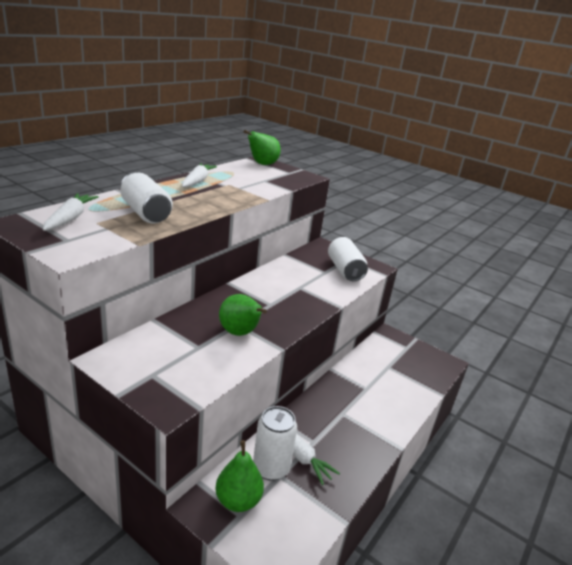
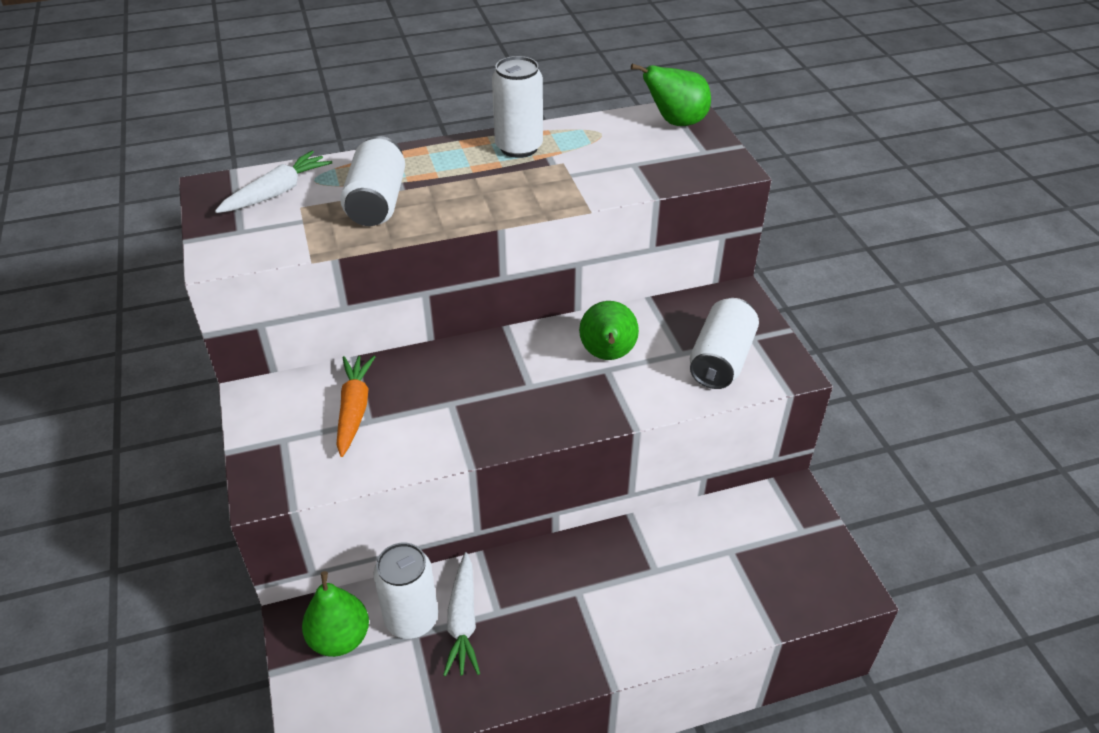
camera: 40 degrees right, 15 degrees up
white carrot [182,163,217,187] -> white can [492,56,543,158]
green pear [219,294,267,336] -> green pear moved to [579,301,639,360]
none -> orange carrot [336,356,375,457]

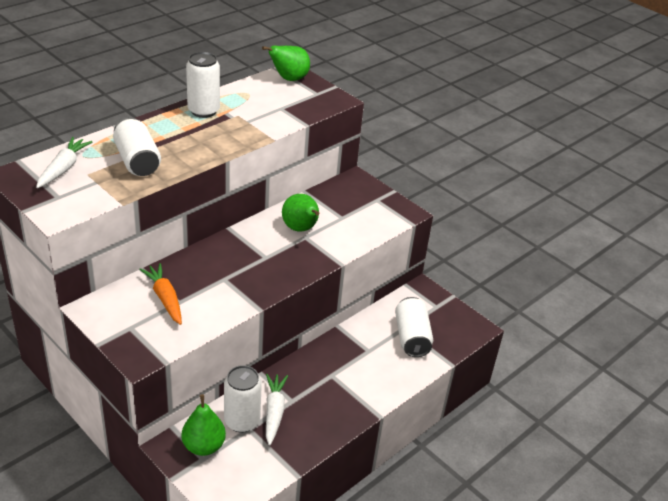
camera: 30 degrees left, 5 degrees down
white carrot [443,552,480,676] -> white carrot turned 150 degrees counterclockwise [266,374,288,446]
white can [690,298,759,389] -> white can moved to [395,297,433,357]

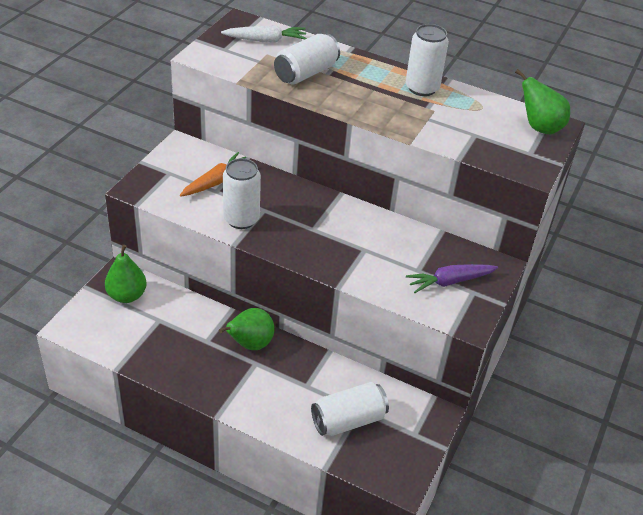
camera: 70 degrees right, 5 degrees up
white can [224,365,262,433] -> white can moved to [223,158,261,229]
white carrot [266,374,288,446] -> none
green pear [282,194,319,232] -> green pear moved to [219,308,275,350]
none -> purple carrot [406,264,498,293]

